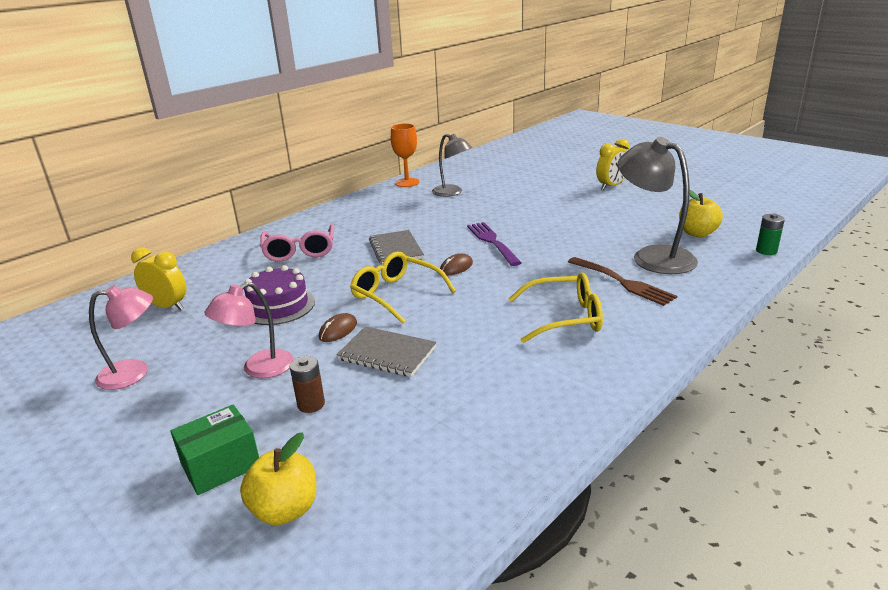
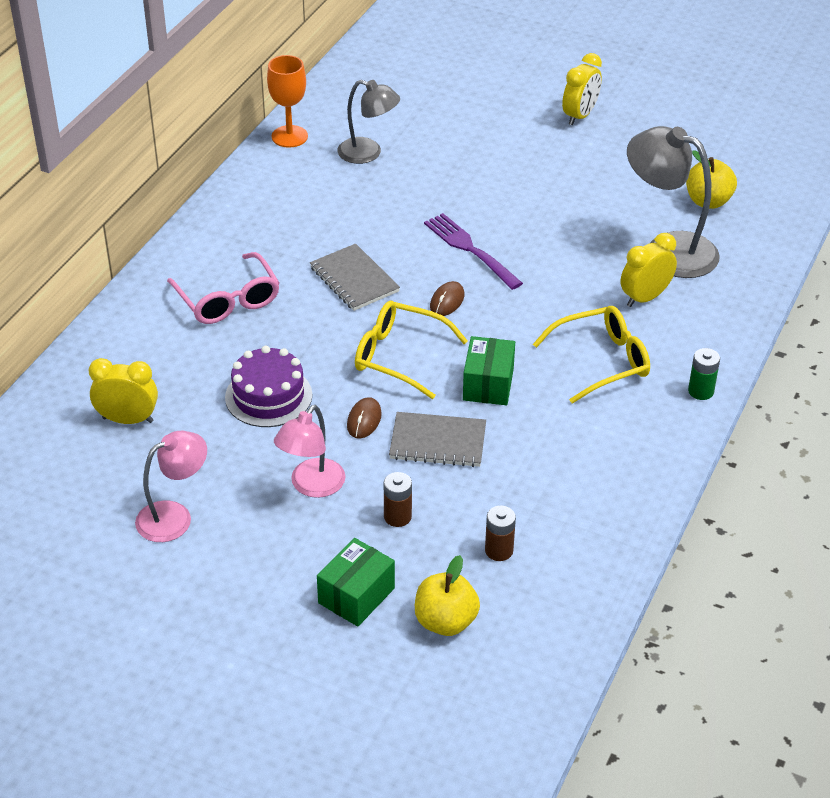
camera: 20 degrees left, 15 degrees up
brown fork [568,257,677,306] -> yellow clock [620,233,677,307]
green battery [756,213,785,255] -> green battery moved to [688,348,720,400]
none -> green box [463,336,515,405]
none -> brown battery [485,506,516,561]

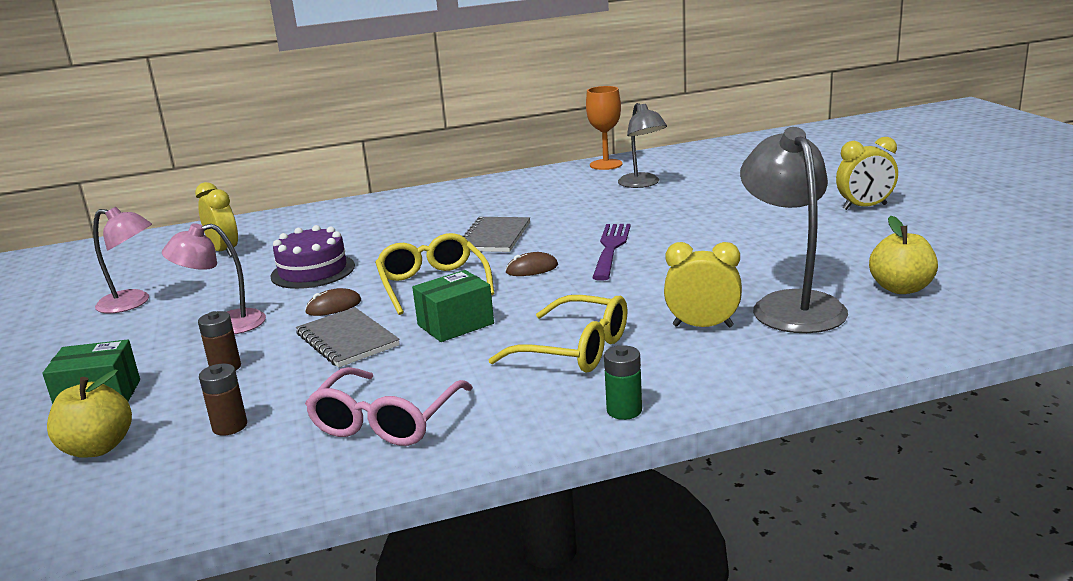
camera: 50 degrees right, 20 degrees down
pink glasses [167,252,280,324] -> pink glasses moved to [305,367,473,446]

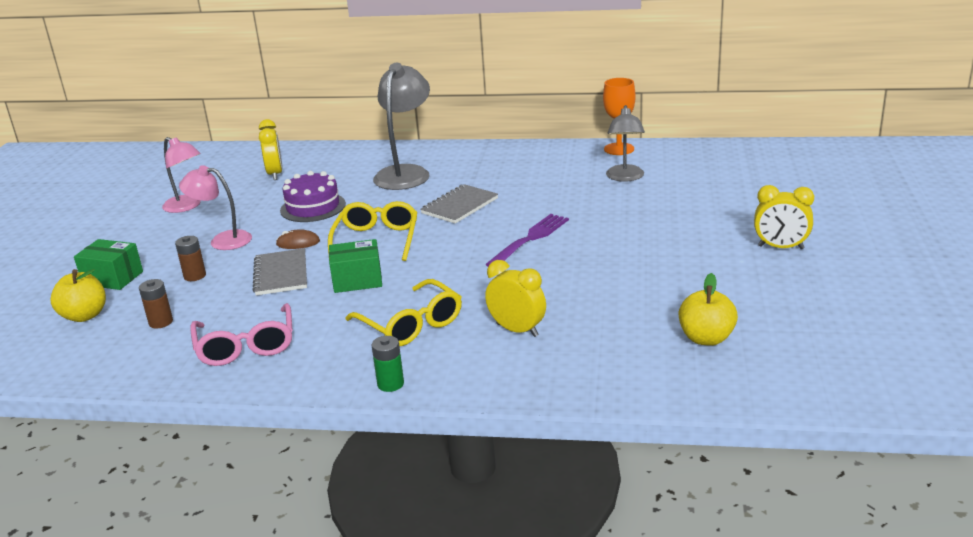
camera: 25 degrees right, 5 degrees up
pink glasses [305,367,473,446] -> pink glasses turned 60 degrees counterclockwise [190,303,293,366]
brown mouse [505,252,558,276] -> none
grey lamp [740,127,848,333] -> grey lamp moved to [373,63,430,190]

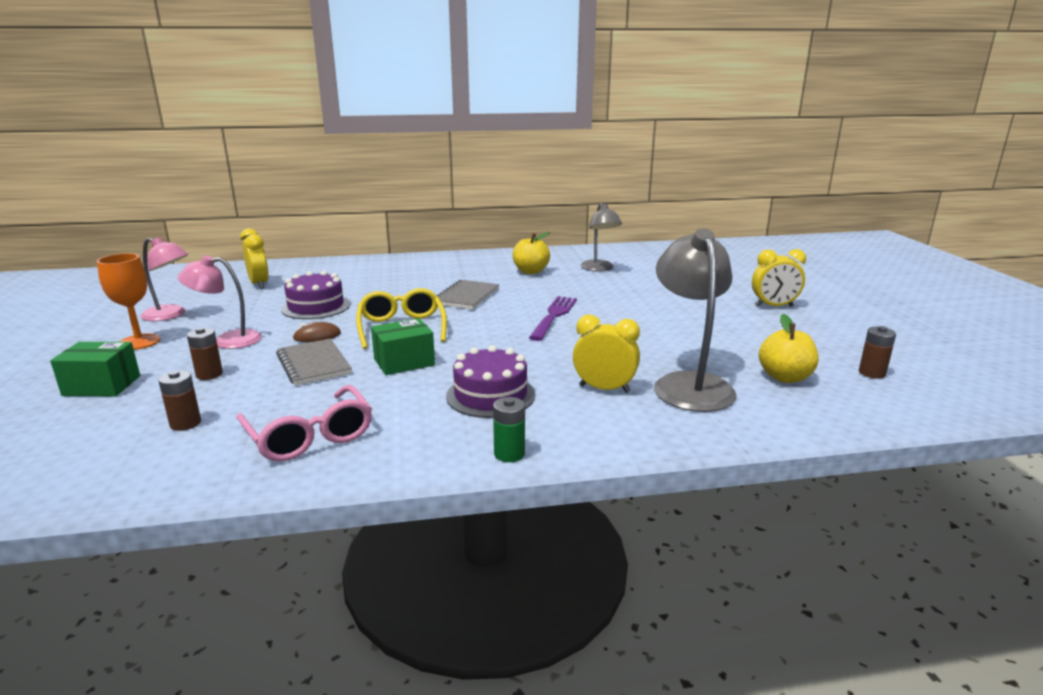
camera: 20 degrees left, 5 degrees down
yellow apple [50,269,106,322] -> yellow apple moved to [512,232,550,274]
yellow glasses [345,279,462,346] -> purple cake [446,345,535,418]
grey lamp [373,63,430,190] -> grey lamp moved to [654,228,737,412]
orange goblet [603,78,636,155] -> orange goblet moved to [97,253,160,350]
none -> brown battery [859,326,896,379]

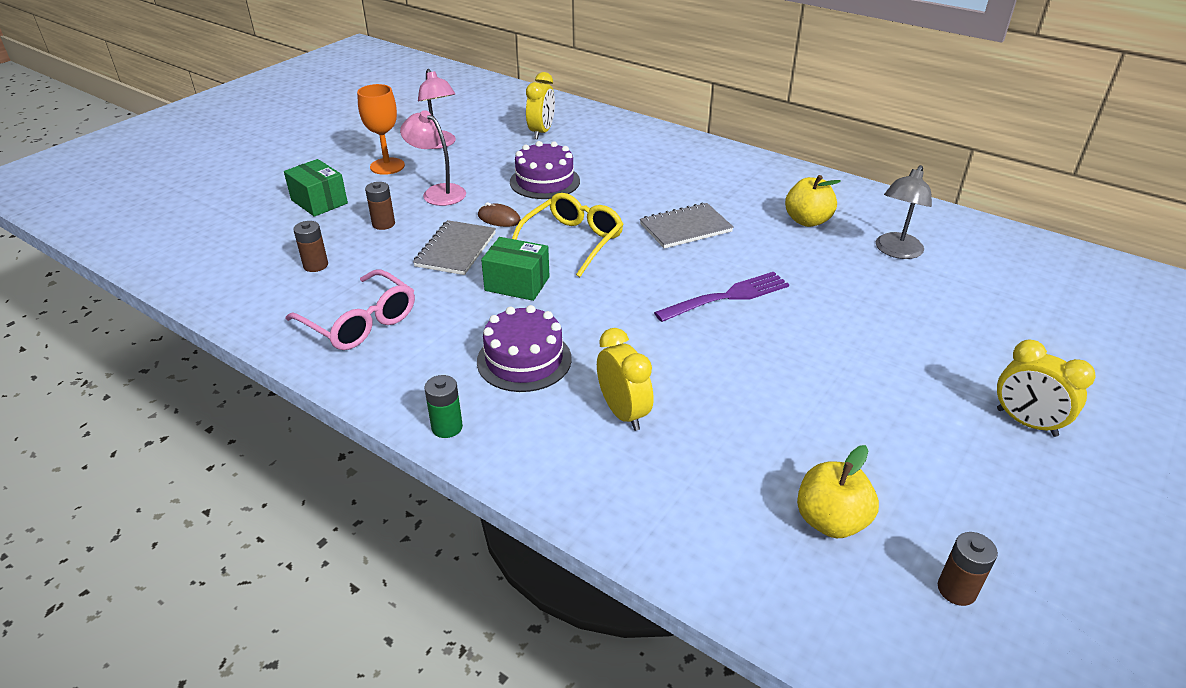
camera: 45 degrees right, 15 degrees up
pink glasses [236,385,372,461] -> pink glasses turned 60 degrees counterclockwise [286,270,415,350]
grey lamp [654,228,737,412] -> none

